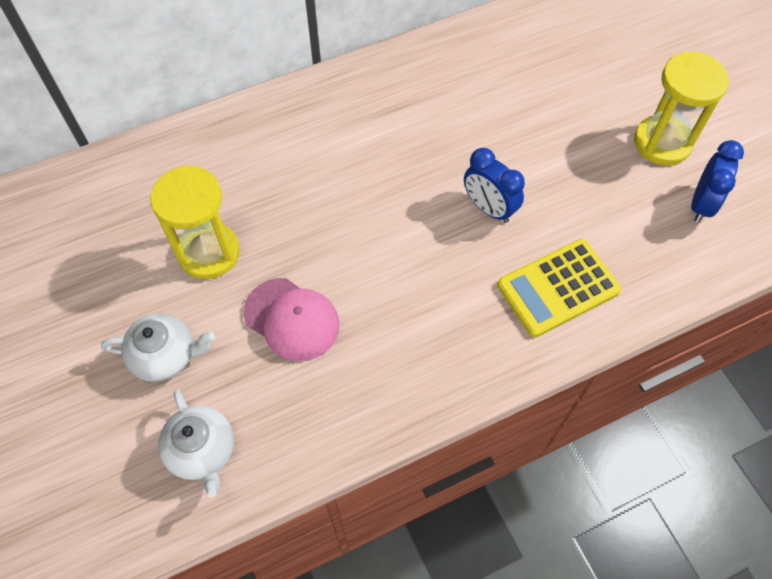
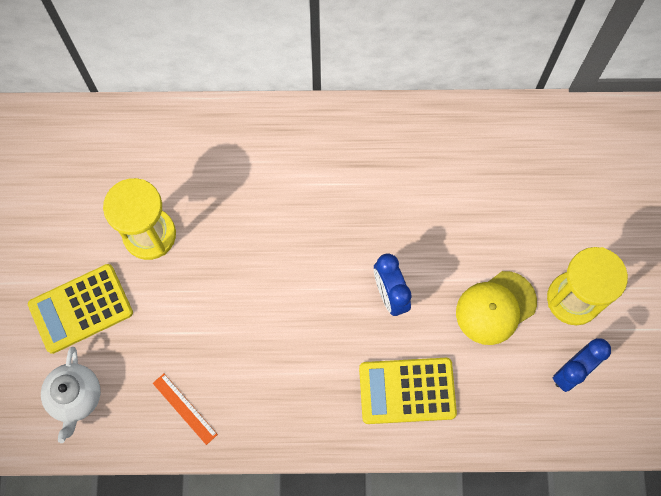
camera: 25 degrees right, 10 degrees up
white teapot [101,313,215,382] -> yellow calculator [28,264,133,354]
pink cap [244,278,339,361] -> none
none -> orange ruler [153,374,218,445]
none -> yellow cap [456,271,537,345]

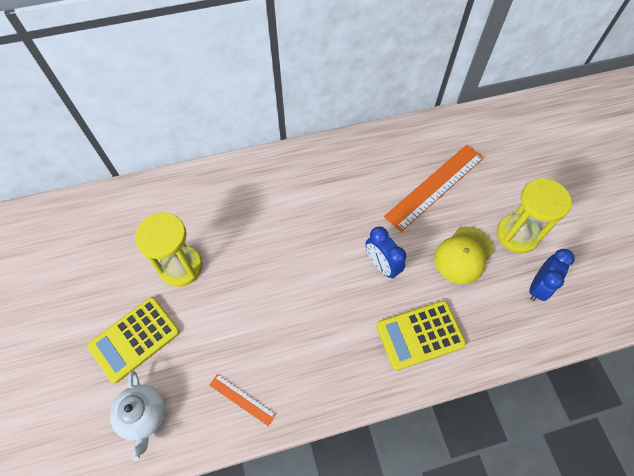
camera: 15 degrees left, 10 degrees down
none -> orange ruler [384,145,484,232]

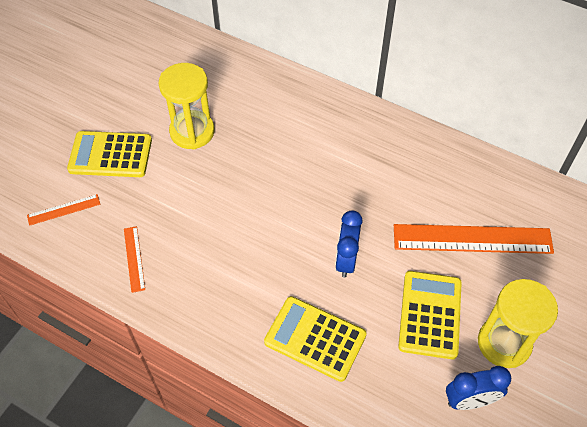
camera: 45 degrees right, 5 degrees down
white teapot [110,371,165,461] -> orange ruler [27,194,100,226]
yellow cap [434,227,494,284] -> yellow calculator [398,271,462,359]

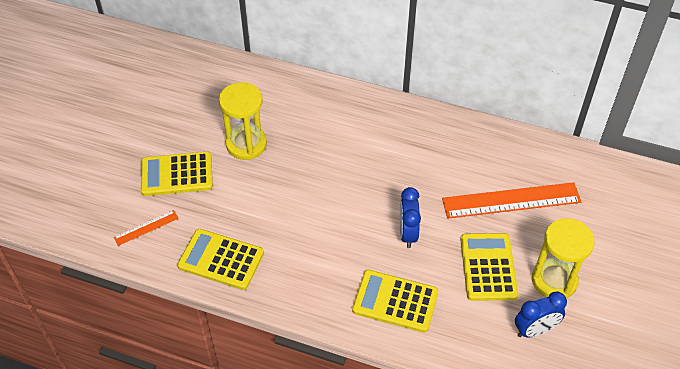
camera: 10 degrees left, 5 degrees down
orange ruler [124,226,145,293] -> yellow calculator [177,229,264,290]

